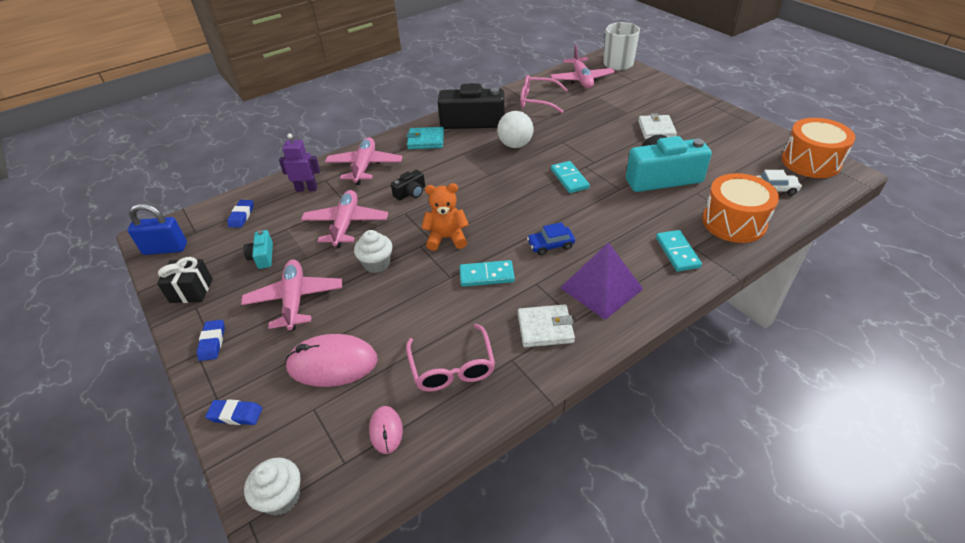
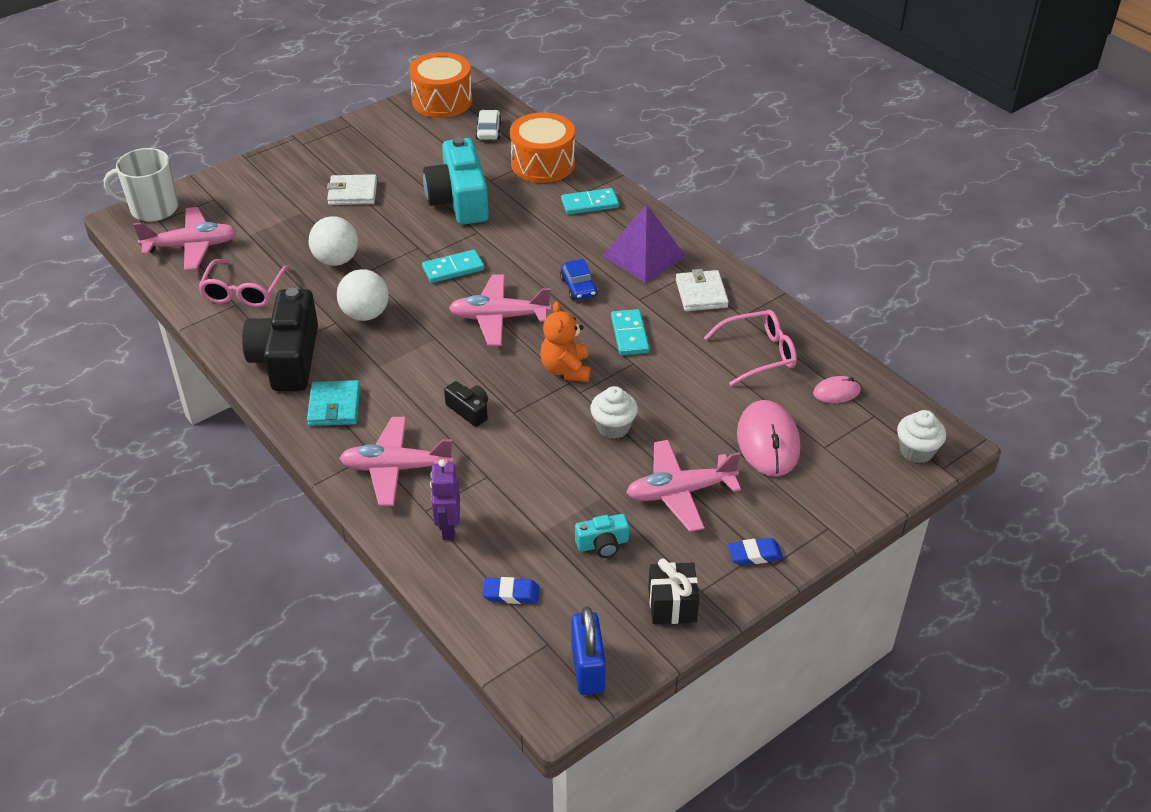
camera: 95 degrees left, 0 degrees up
blue eraser [205,399,262,425] -> none
pink plane [301,190,388,248] -> pink plane moved to [449,274,551,346]
none -> white ball [309,216,358,266]

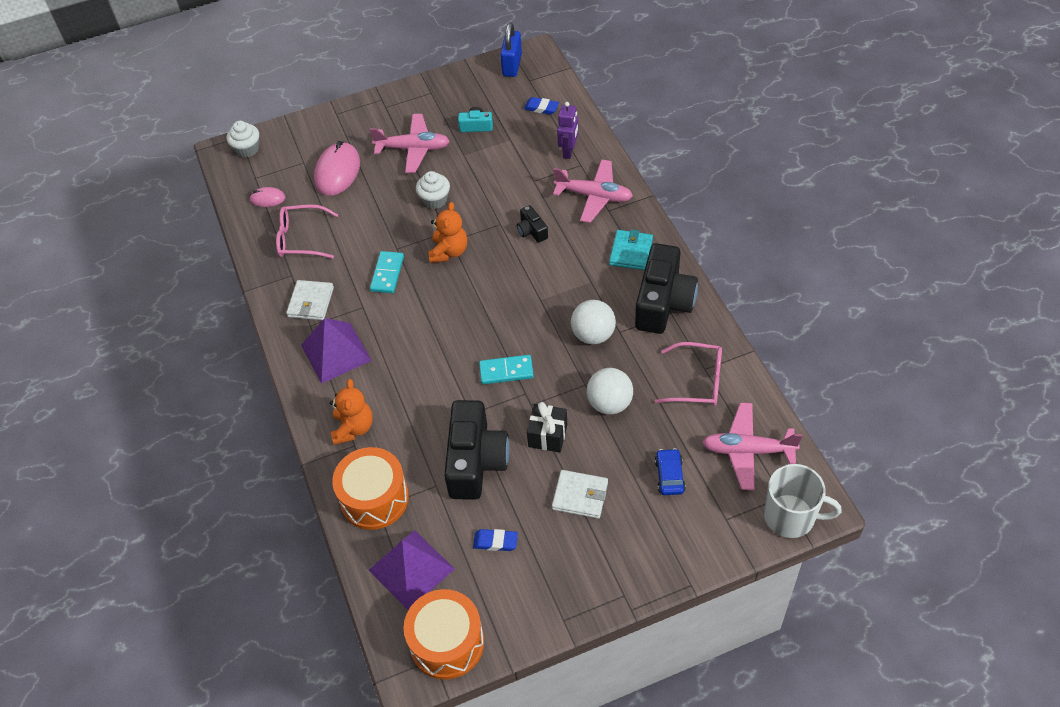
camera: 160 degrees left, 10 degrees up
pink glasses [198,259,290,307] -> pink glasses turned 75 degrees clockwise [655,342,722,406]
turquoise camera [423,137,489,225] -> black camera [444,400,510,500]
pink plane [449,274,551,346] -> none
white car [475,110,502,140] -> purple pyramid [369,530,455,610]
blue car [560,259,598,300] -> blue car moved to [655,448,686,495]
turquoise domino [561,188,619,215] -> orange teddy bear [330,379,373,445]
black gift [648,558,699,624] -> black gift moved to [527,402,567,452]
blue eraser [727,538,784,565] -> blue eraser moved to [473,529,518,551]

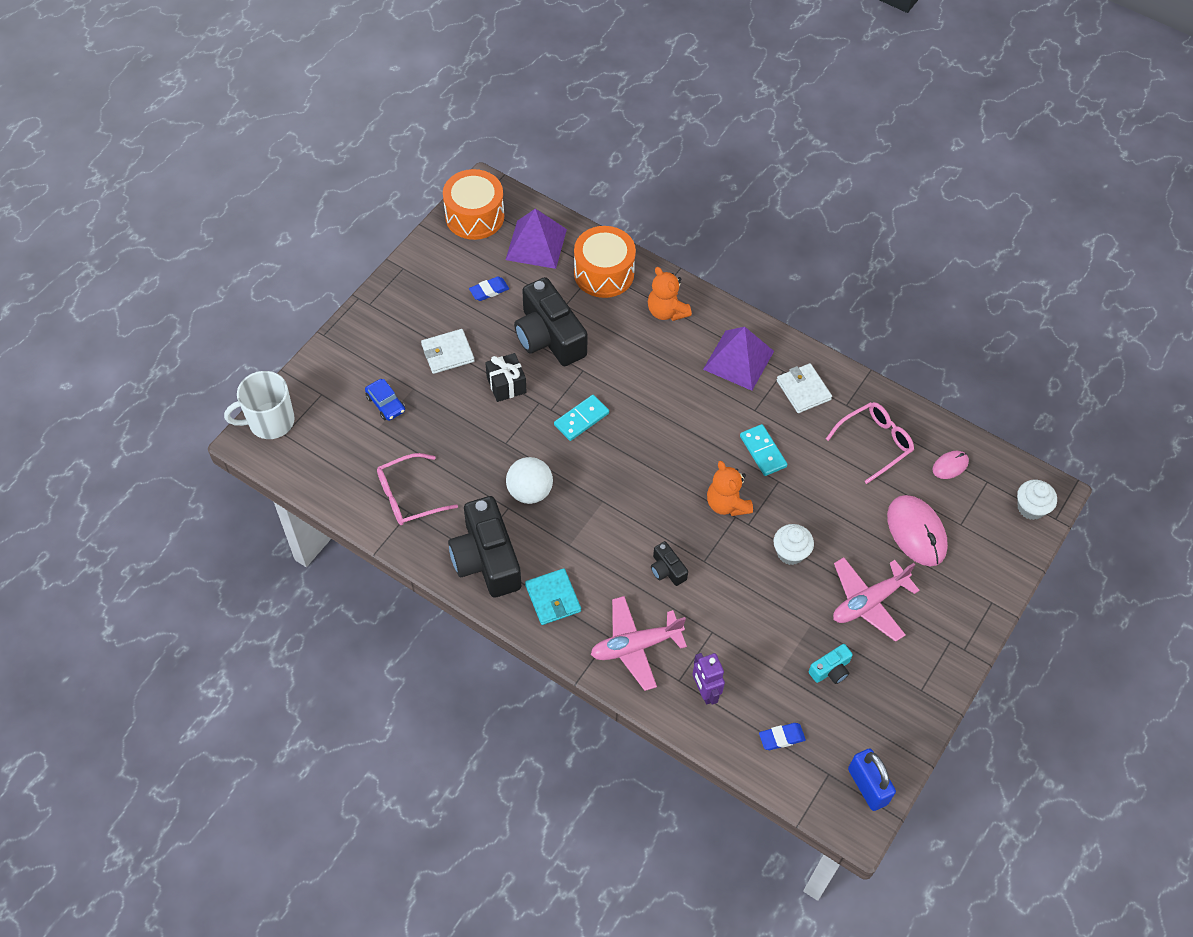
camera: 140 degrees right, 5 degrees up
black camera [517,205,548,243] -> black camera turned 150 degrees counterclockwise [651,541,688,586]
white ball [587,368,633,415] -> none
pink plane [702,403,802,491] -> none

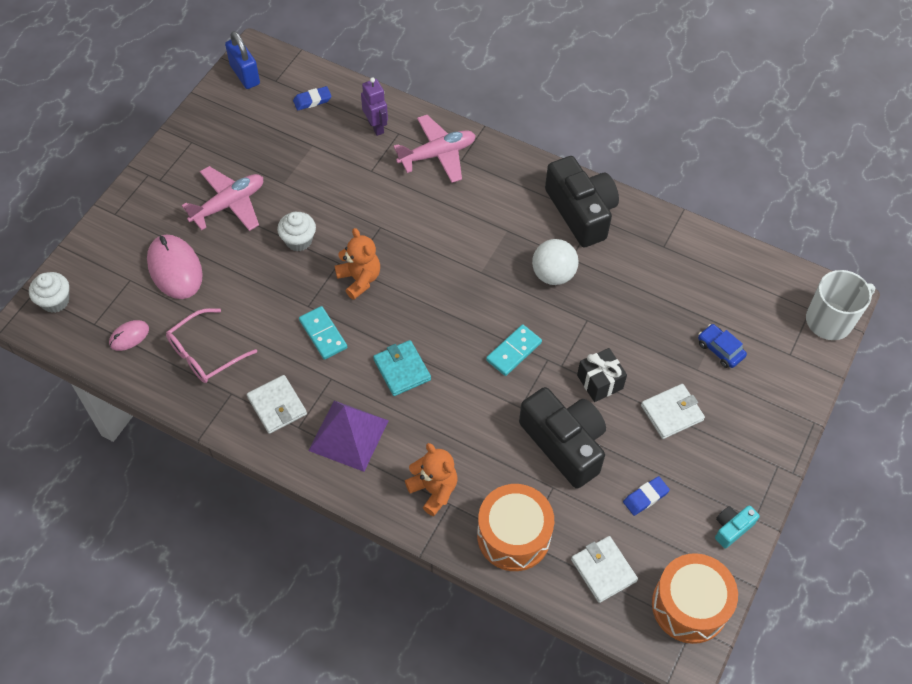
camera: 175 degrees right, 0 degrees up
pink glasses [377,453,458,525] -> none
purple pyramid [506,209,567,269] -> white wallet [571,536,638,603]
turquoise wallet [525,568,581,625] -> turquoise wallet moved to [373,340,431,396]
black camera [651,541,688,586] -> none
turquoise camera [809,644,853,684] -> turquoise camera moved to [715,505,760,548]

